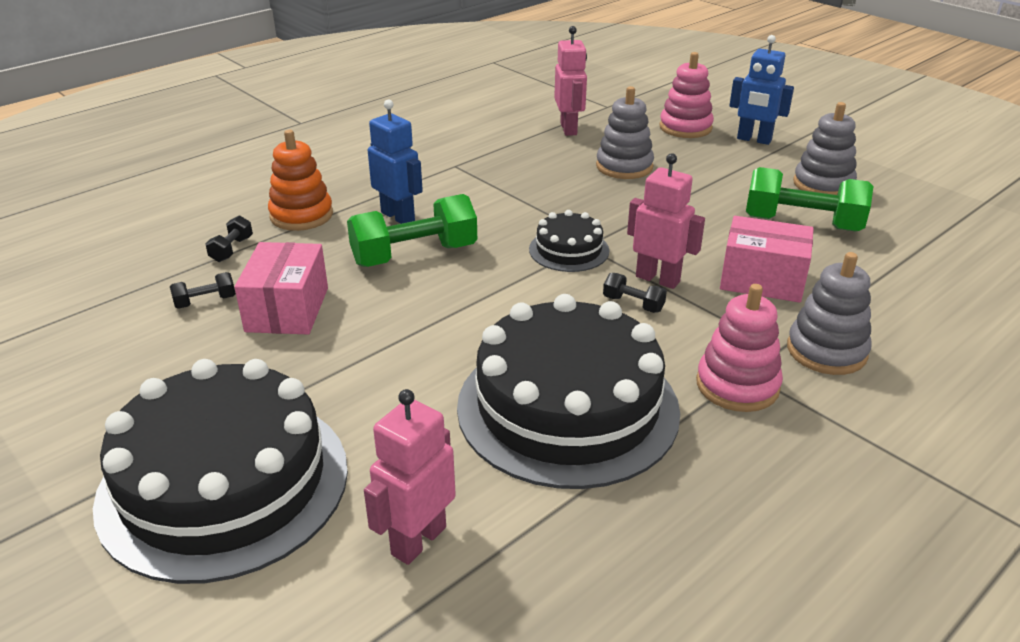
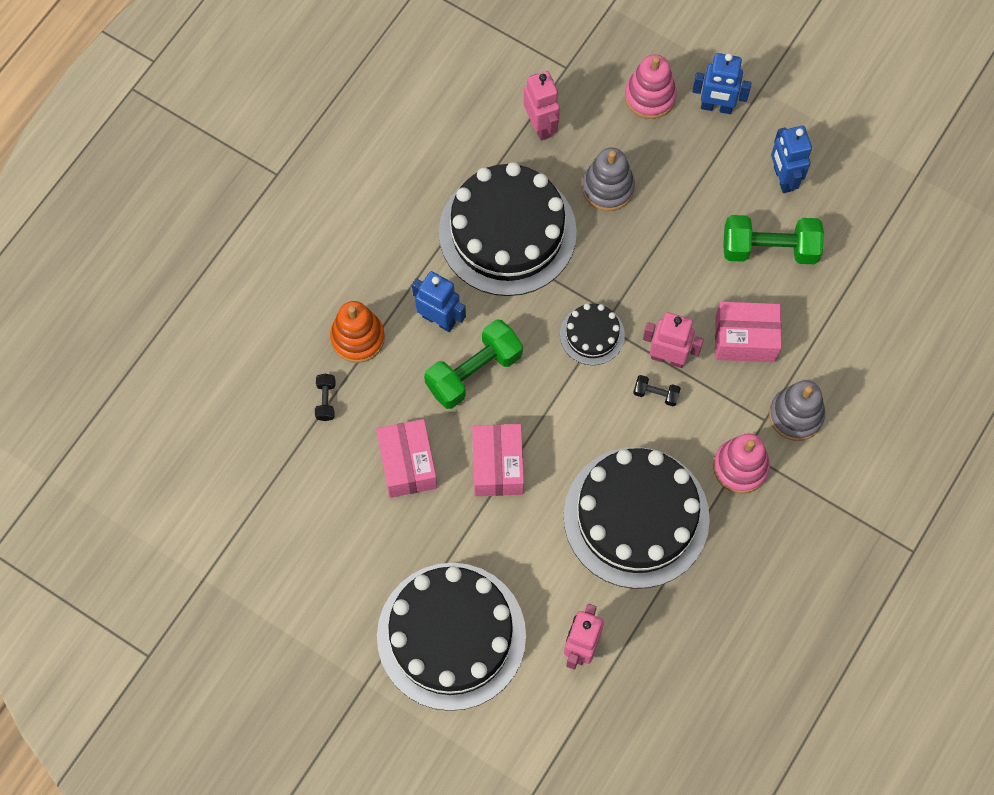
camera: 15 degrees left, 35 degrees up
black dumbbell [170,272,236,309] -> none
grey stacking toy [793,102,857,195] -> blue robot [771,126,812,193]
none -> black cake [439,162,577,296]
none -> pink box [472,424,524,496]

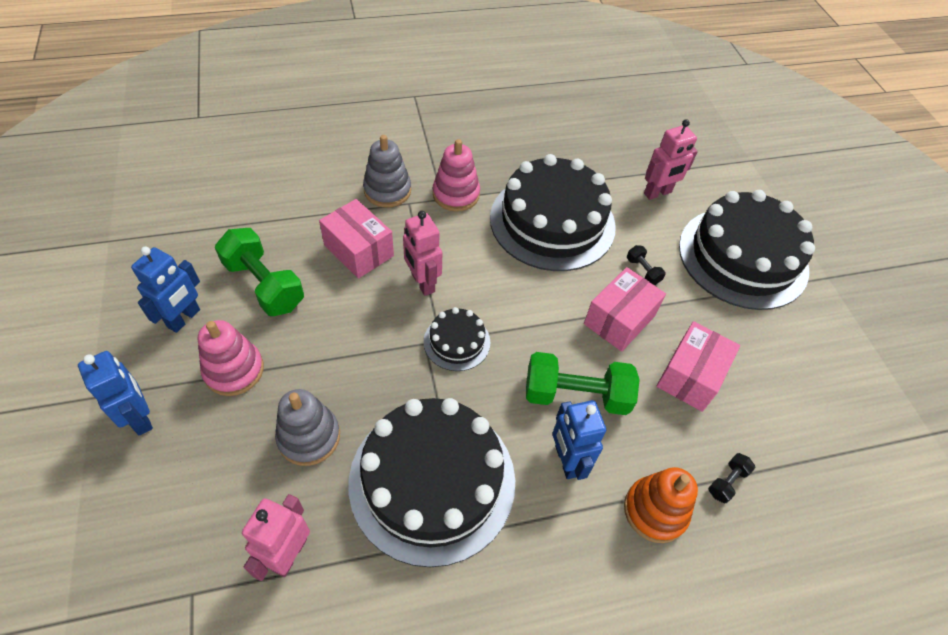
camera: 140 degrees left, 15 degrees down
pink stacking toy [625,54,677,119] -> pink stacking toy moved to [198,320,264,396]
black dumbbell [633,375,681,406] -> black dumbbell moved to [627,245,665,285]

